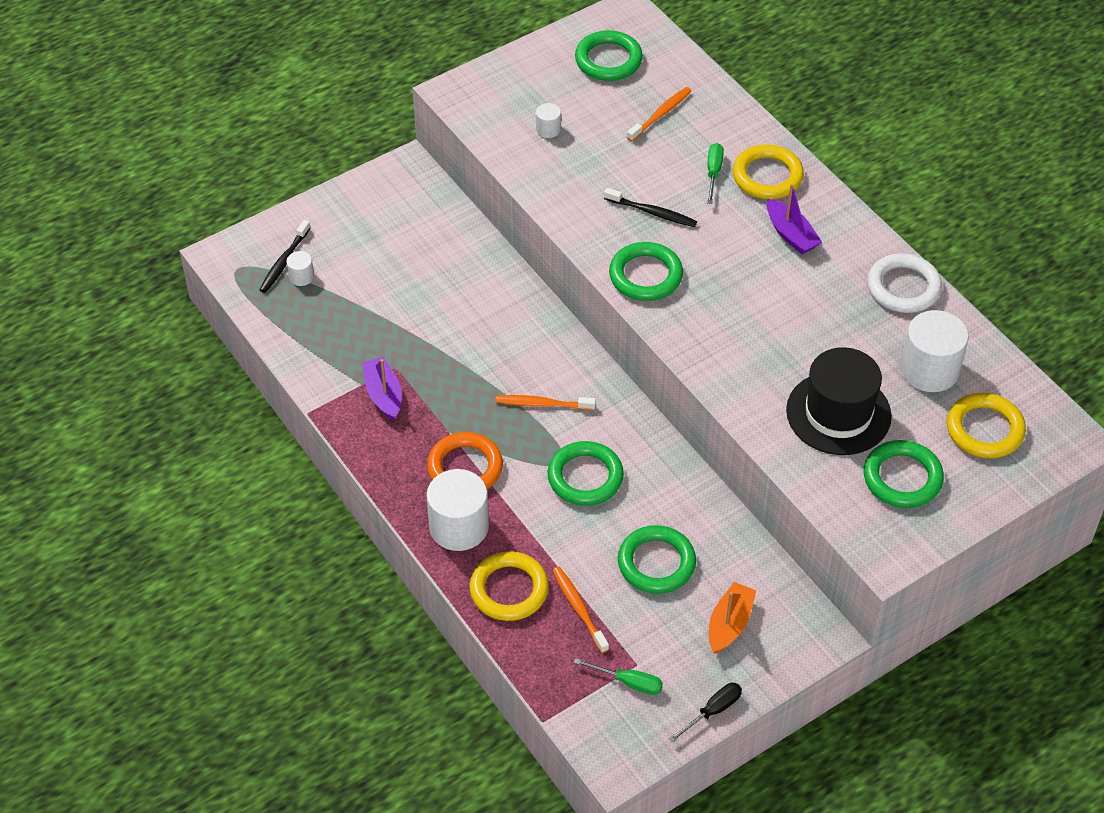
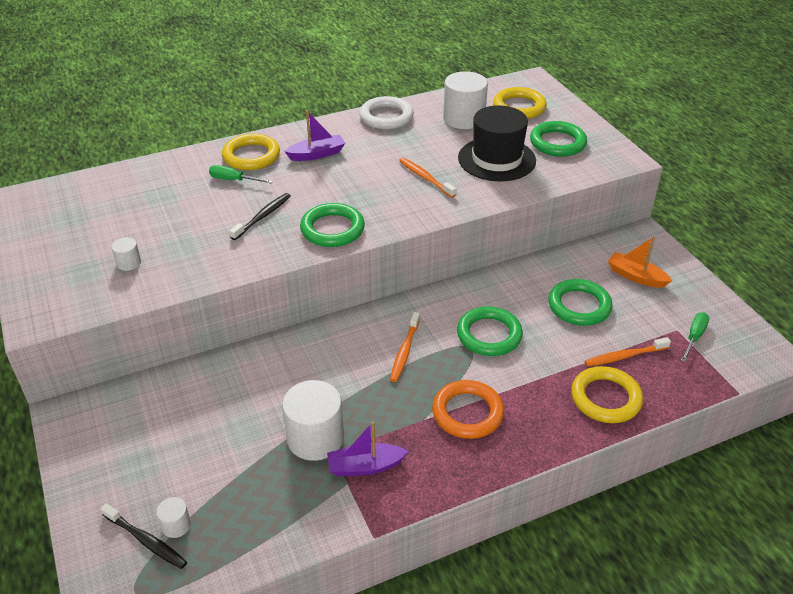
camera: 80 degrees left, 10 degrees down
white cylinder [426,469,489,551] -> white cylinder moved to [282,380,344,461]
green ring [575,30,643,81] -> none
orange toothbrush [627,87,691,142] -> orange toothbrush moved to [399,158,456,198]
black screwdriver [669,683,742,743] -> none

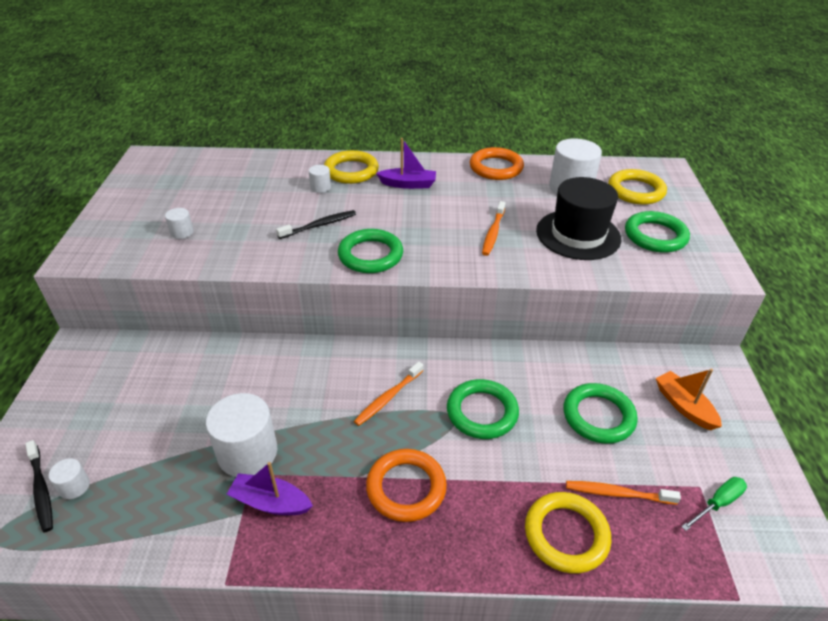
camera: 25 degrees right, 0 degrees up
green screwdriver [209,165,273,183] -> white cylinder [309,165,331,193]
white ring [359,96,414,130] -> orange ring [470,147,524,180]
orange toothbrush [399,158,456,198] -> orange toothbrush turned 150 degrees counterclockwise [482,201,506,256]

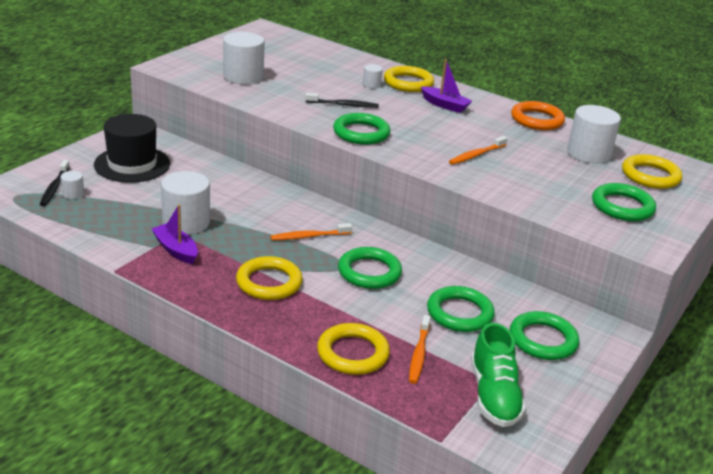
camera: 30 degrees right, 10 degrees down
white cylinder [165,208,194,239] -> white cylinder [223,32,265,84], size x2.15
orange ring [366,449,447,522] -> yellow ring [236,256,303,300]
black hat [536,177,621,260] -> black hat moved to [94,114,170,183]
orange toothbrush [566,481,681,505] -> orange toothbrush turned 120 degrees counterclockwise [409,315,431,384]
orange boat [656,369,722,430] -> green ring [510,311,579,360]
green screwdriver [681,477,747,531] -> green shoe [471,323,526,427]

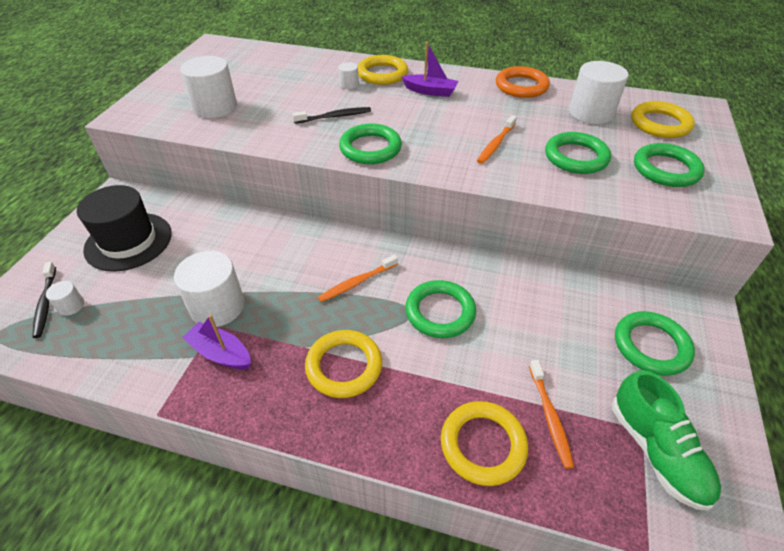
camera: 15 degrees left, 15 degrees up
green ring [427,286,494,332] -> green ring moved to [545,132,611,174]

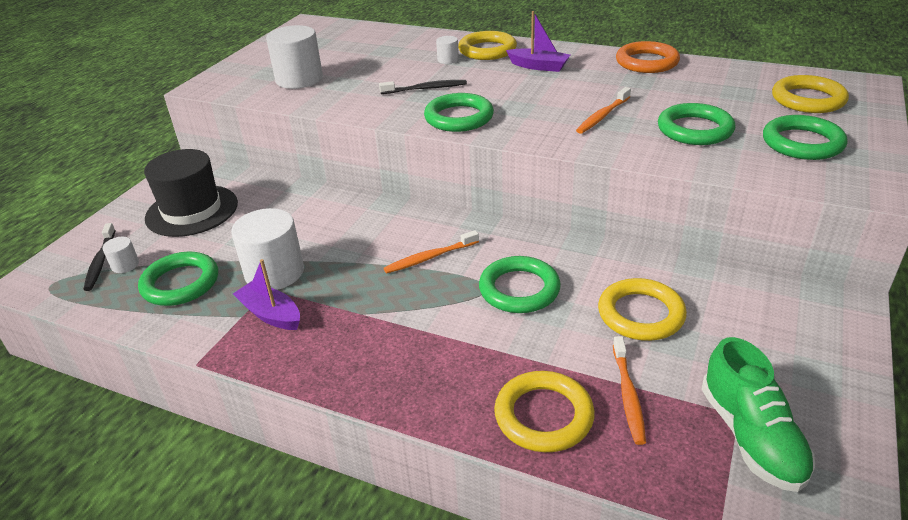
camera: 10 degrees right, 10 degrees down
yellow ring [305,330,382,398] -> yellow ring moved to [598,278,687,341]
white cylinder [569,61,629,124] -> none
green ring [615,311,695,376] -> green ring moved to [138,252,218,306]

